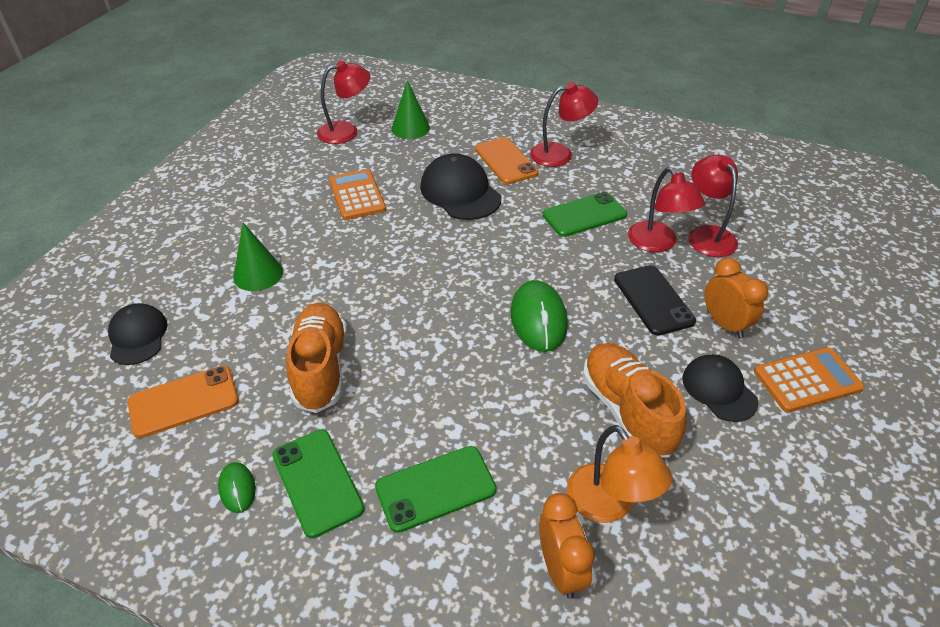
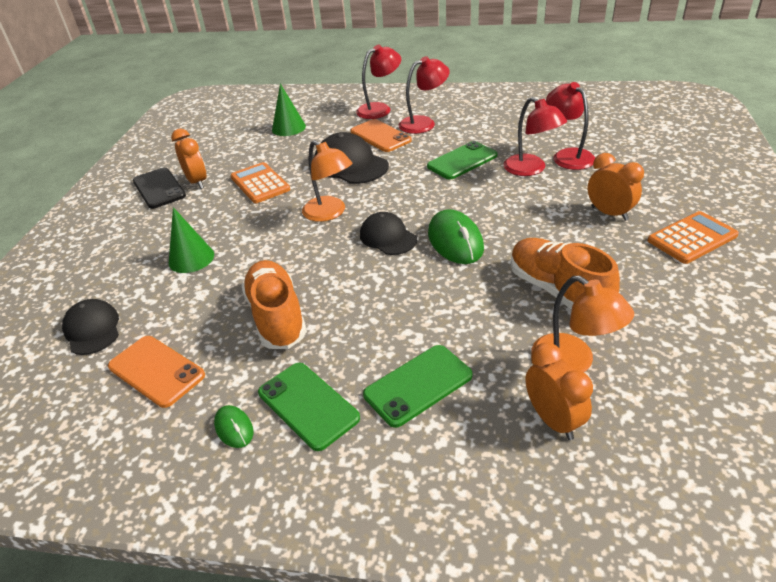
camera: 10 degrees left, 5 degrees down
orange phone [128,366,239,438] -> orange phone turned 75 degrees clockwise [108,336,205,408]
red lamp [317,61,371,144] -> red lamp moved to [356,45,401,119]
black phone [614,265,696,336] -> black phone moved to [133,168,186,209]
black cap [683,354,758,422] -> black cap moved to [360,212,417,255]
none -> orange clock [171,129,207,189]
none -> orange lamp [302,140,353,222]

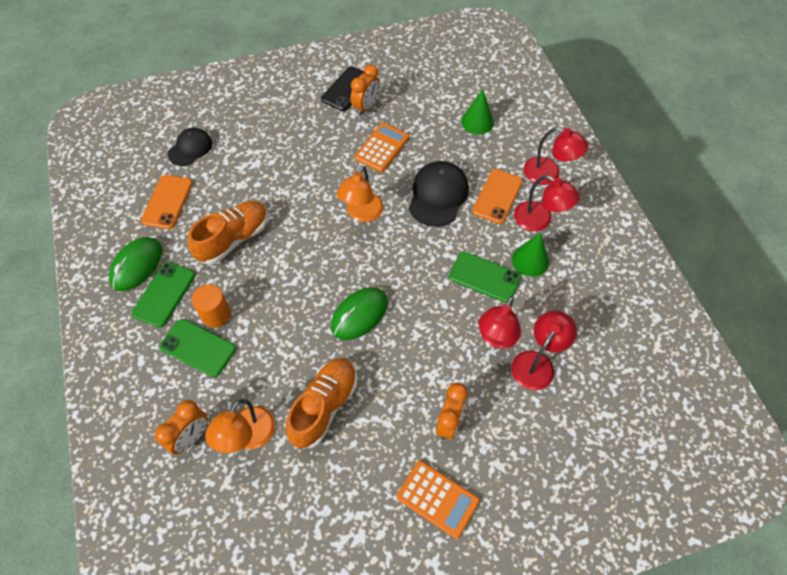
camera: 60 degrees right, 20 degrees up
green cone [169,207,214,273] -> green cone moved to [512,232,549,277]
green mouse [214,405,253,448] -> green mouse [109,237,162,291], size x1.93
black cap [360,212,417,255] -> none
none -> orange cylinder [192,284,231,328]

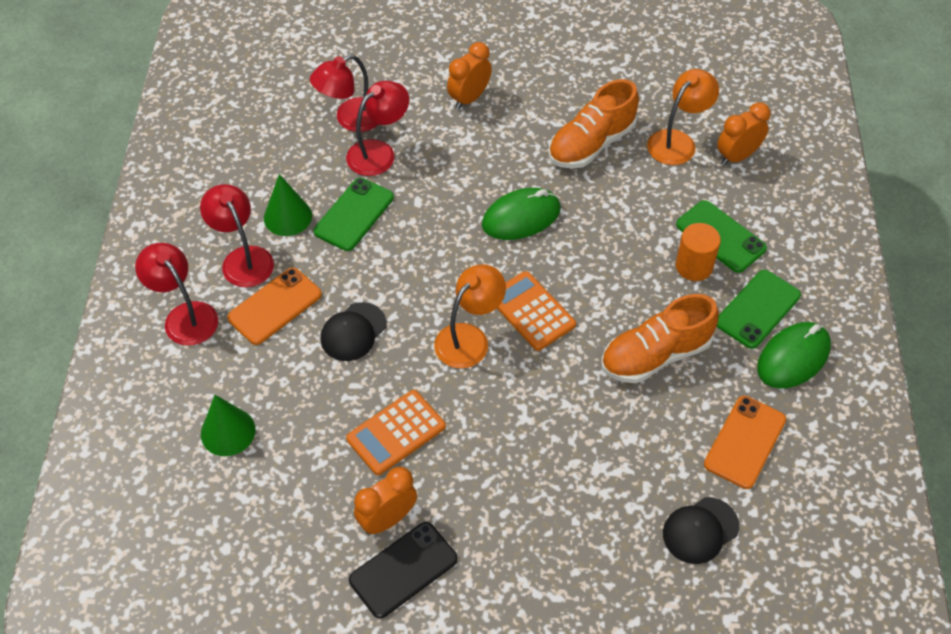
camera: 160 degrees left, 5 degrees down
orange calculator [396,460,480,539] -> orange calculator moved to [497,271,576,351]
black cap [409,161,469,227] -> black cap [321,302,386,361], size x0.65
green phone [449,252,521,303] -> green phone turned 75 degrees clockwise [314,178,394,251]

